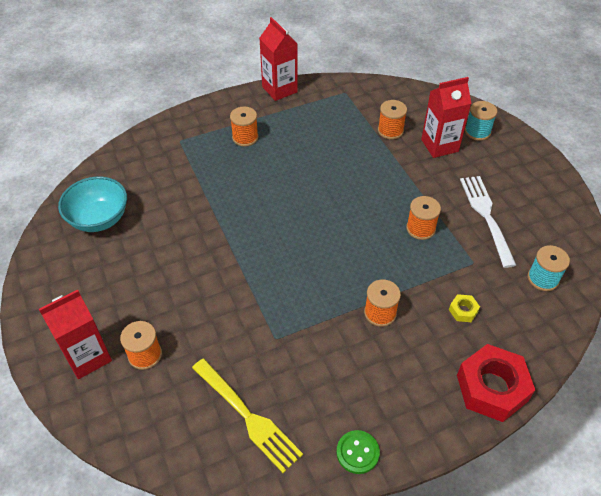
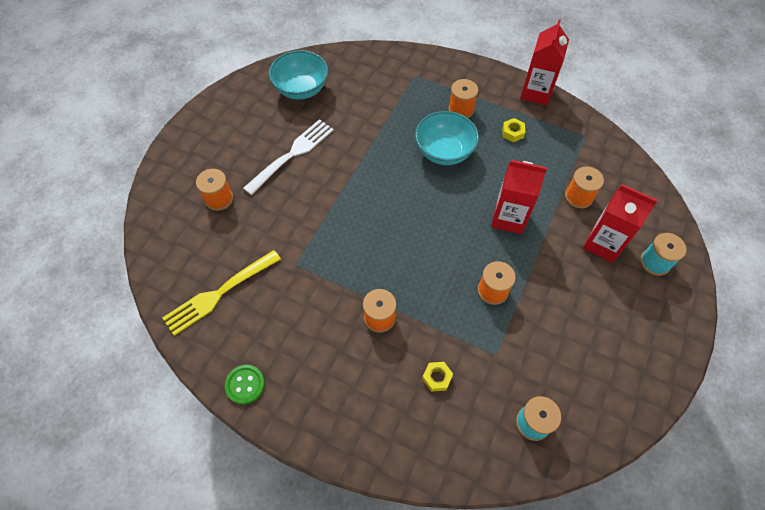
camera: 50 degrees right, 10 degrees up
red carton [39,290,112,379] -> red carton moved to [491,160,547,234]
yellow fork [192,359,303,473] -> yellow fork turned 45 degrees clockwise [163,250,281,336]
red nut [457,344,535,422] -> none
white fork [460,176,516,268] -> white fork moved to [243,119,334,195]
none -> turquoise bowl [415,111,479,165]
none -> yellow nut [502,118,526,142]

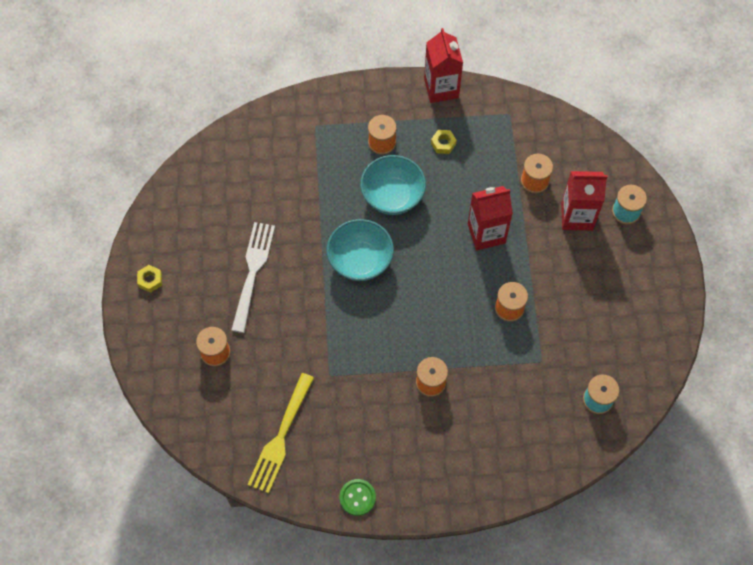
camera: 30 degrees left, 5 degrees up
turquoise bowl [269,50,328,100] -> turquoise bowl moved to [327,219,394,281]
yellow nut [422,362,453,392] -> yellow nut moved to [137,265,162,293]

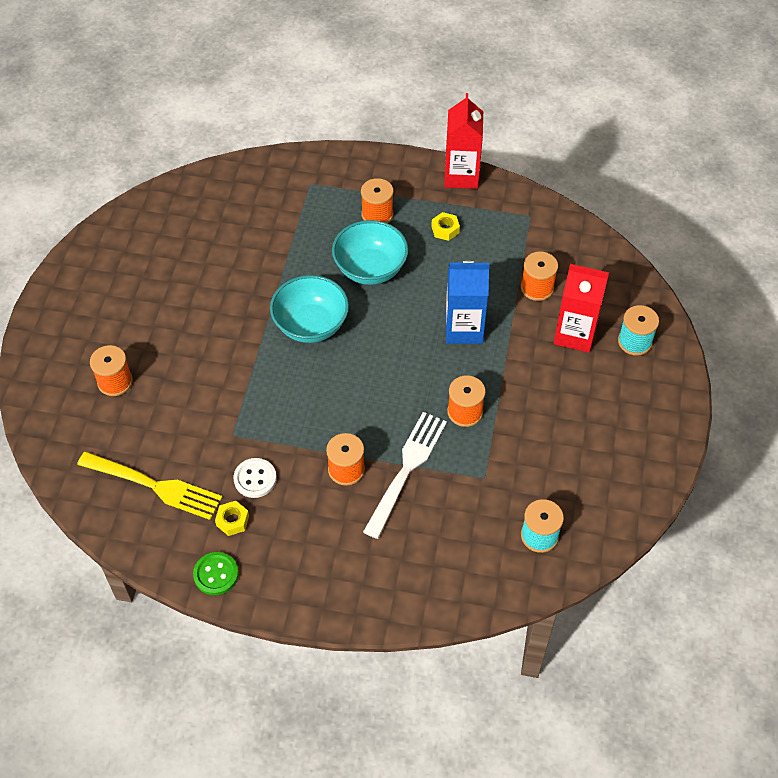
camera: 15 degrees right, 10 degrees down
yellow nut [137,265,162,293] -> yellow nut moved to [215,501,249,536]
white fork [231,222,275,333] -> white fork moved to [363,412,447,539]
yellow fork [247,373,314,493] -> yellow fork turned 105 degrees counterclockwise [77,451,222,520]
red carton [468,186,513,250] -> blue carton [445,261,490,344]
none -> white button [233,458,277,498]

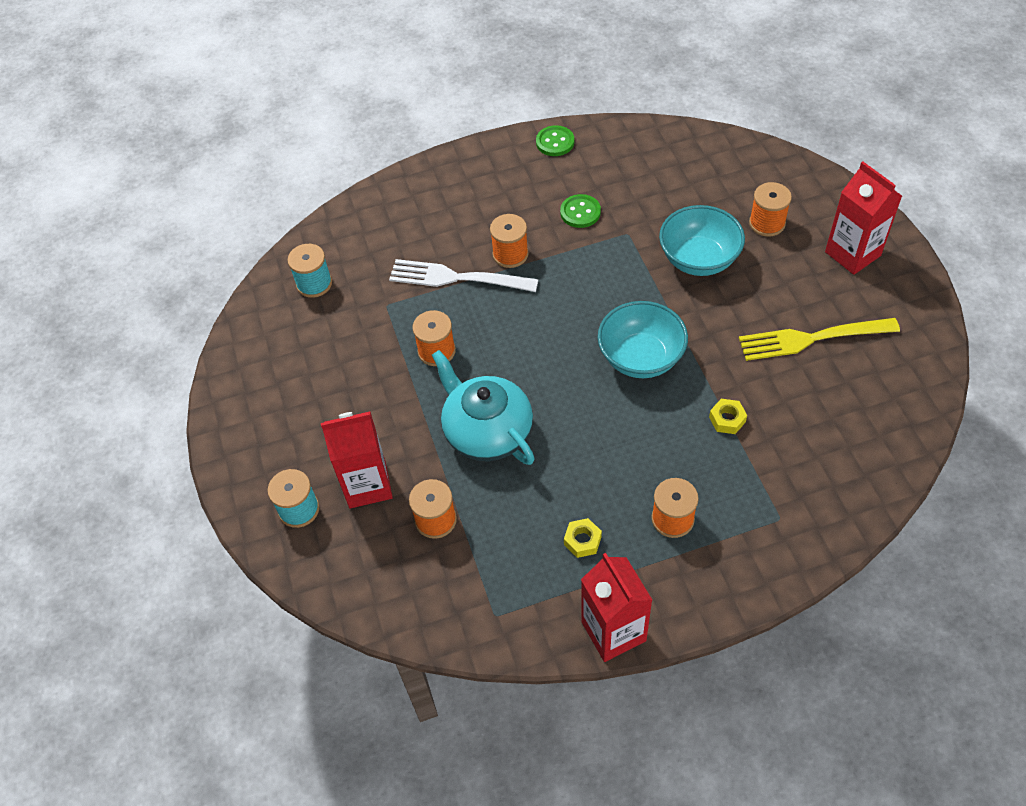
camera: 155 degrees right, 0 degrees up
yellow fork [77,451,222,520] -> yellow fork moved to [739,318,900,361]
yellow nut [215,501,249,536] -> yellow nut moved to [709,399,747,434]
white button [233,458,277,498] -> green button [560,194,601,228]
turquoise bowl [332,220,408,285] -> turquoise bowl moved to [659,205,745,276]
white fork [363,412,447,539] -> white fork turned 105 degrees clockwise [389,259,539,292]
blue carton [445,261,490,344] -> turquoise teapot [432,350,535,465]
none -> red carton [825,162,902,275]

